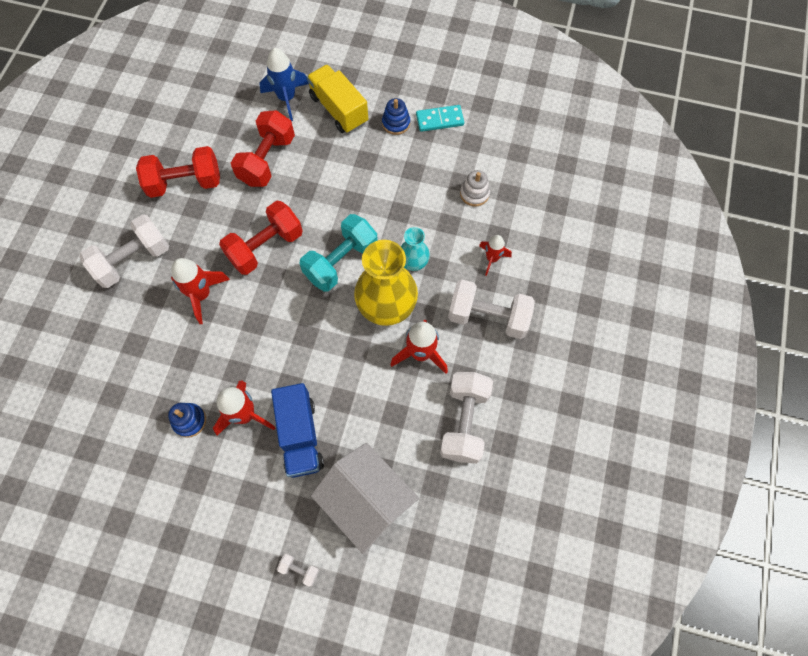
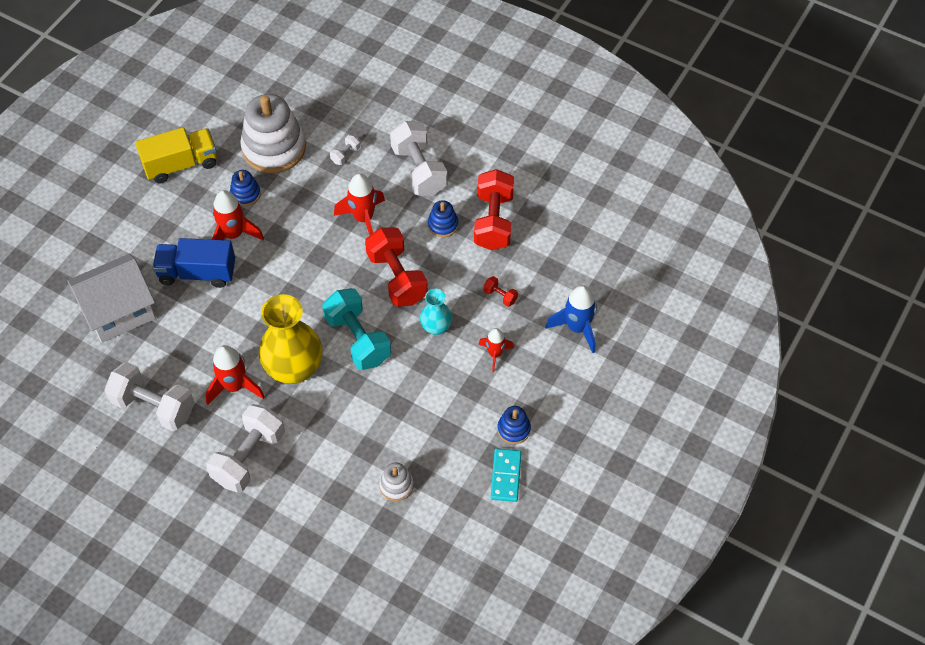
camera: 105 degrees right, 10 degrees down
red dumbbell [231,110,295,187] -> red dumbbell [484,276,518,307], size x0.43
white dumbbell [277,554,319,586] -> white dumbbell moved to [330,135,360,165]
yellow truck [307,64,368,133] -> yellow truck moved to [135,127,217,184]
turquoise vase [401,227,430,271] -> turquoise vase moved to [420,289,452,335]
red rocket [479,235,512,276] -> red rocket moved to [478,328,514,372]
none -> white stacking toy [240,94,306,173]
none -> blue stacking toy [428,200,458,237]

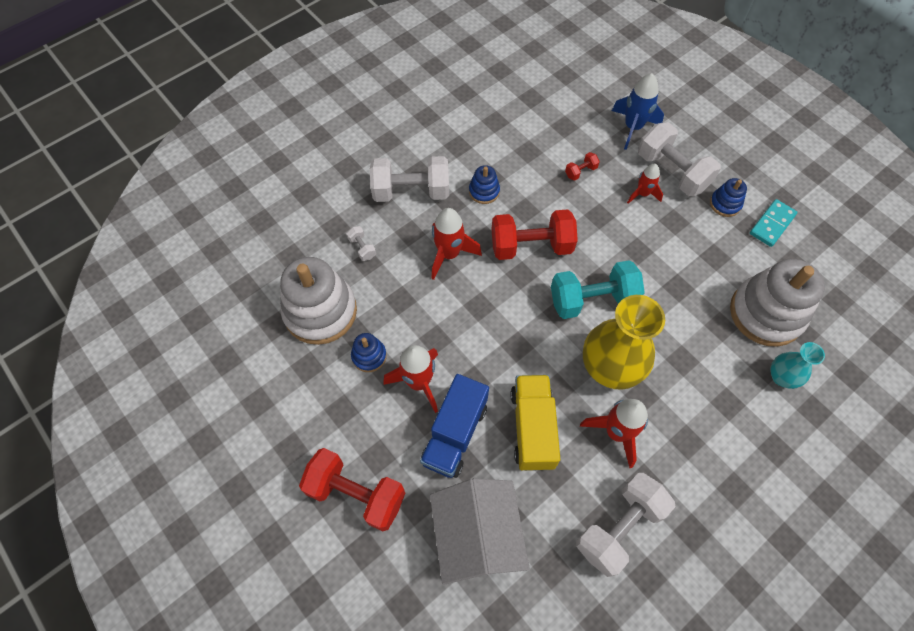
camera: 70 degrees left, 5 degrees up
yellow truck [135,127,217,184] -> yellow truck moved to [510,375,560,471]
white dumbbell [206,404,285,493] -> white dumbbell moved to [638,122,721,196]
white stacking toy [379,462,414,501] -> white stacking toy [730,259,825,347], size x2.16
turquoise vase [420,289,452,335] -> turquoise vase moved to [771,342,825,389]
red dumbbell [474,169,514,251] -> red dumbbell moved to [299,448,405,532]
turquoise domino [490,449,522,502] -> turquoise domino turned 75 degrees counterclockwise [750,199,798,247]

